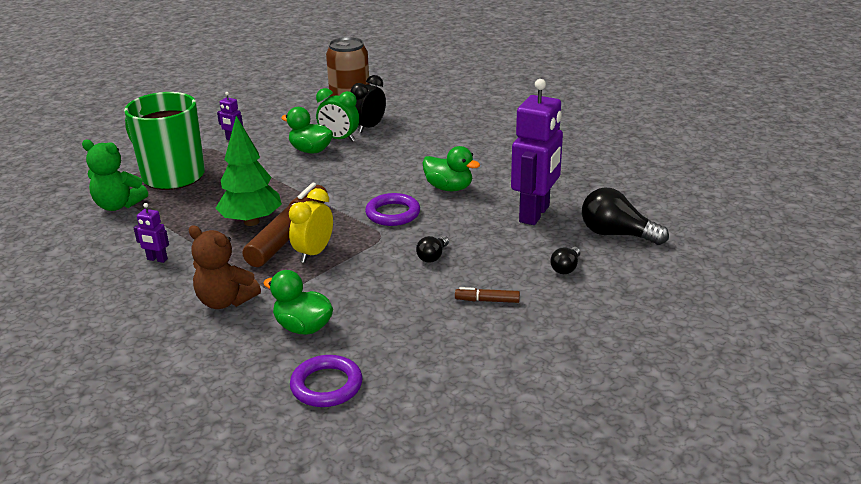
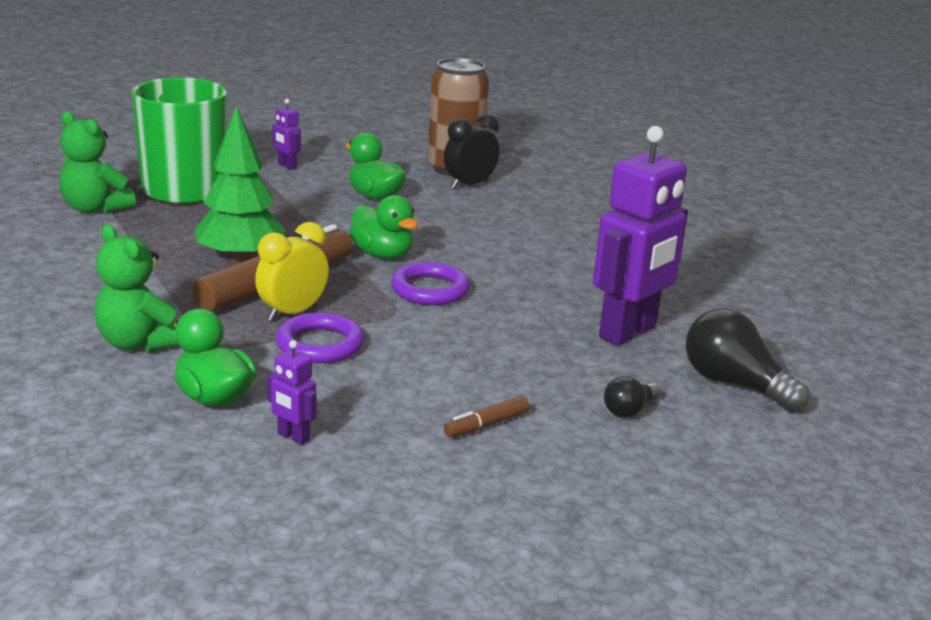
camera: 15 degrees right, 5 degrees down
purple robot [134,203,169,263] -> purple robot moved to [267,340,317,445]
brown teddy bear [189,225,261,309] -> green teddy bear [94,224,180,352]
purple ring [290,355,362,407] -> purple ring moved to [276,312,364,363]
green clock [316,88,359,142] -> none
black light bulb [416,236,449,263] -> none
green duck [422,146,480,191] -> green duck moved to [349,195,418,259]
brown marker [455,287,520,303] -> brown marker turned 60 degrees counterclockwise [444,396,530,438]

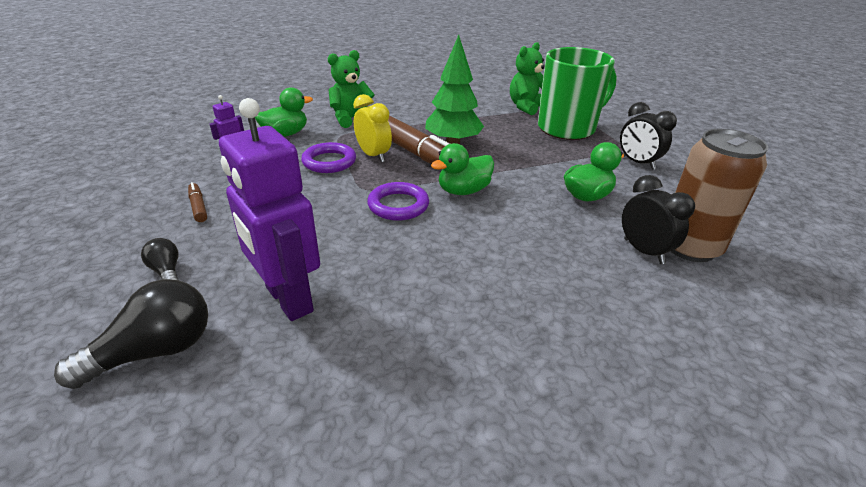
camera: 100 degrees right, 10 degrees up
purple robot [272,99,301,170] -> black clock [620,102,677,170]

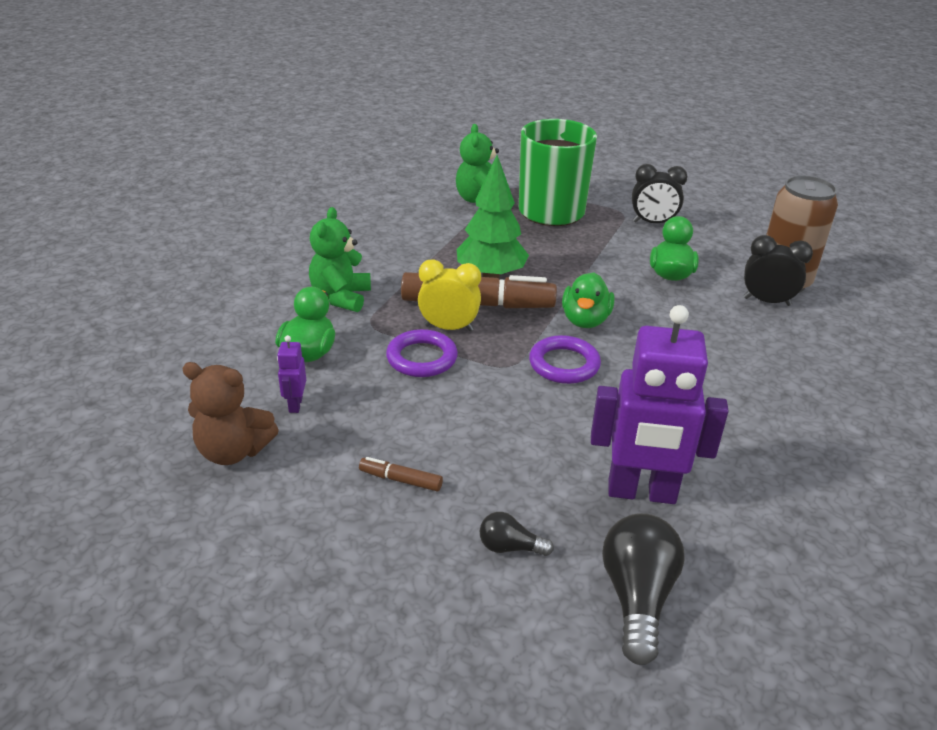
camera: 45 degrees left, 0 degrees up
none -> brown teddy bear [182,362,279,465]

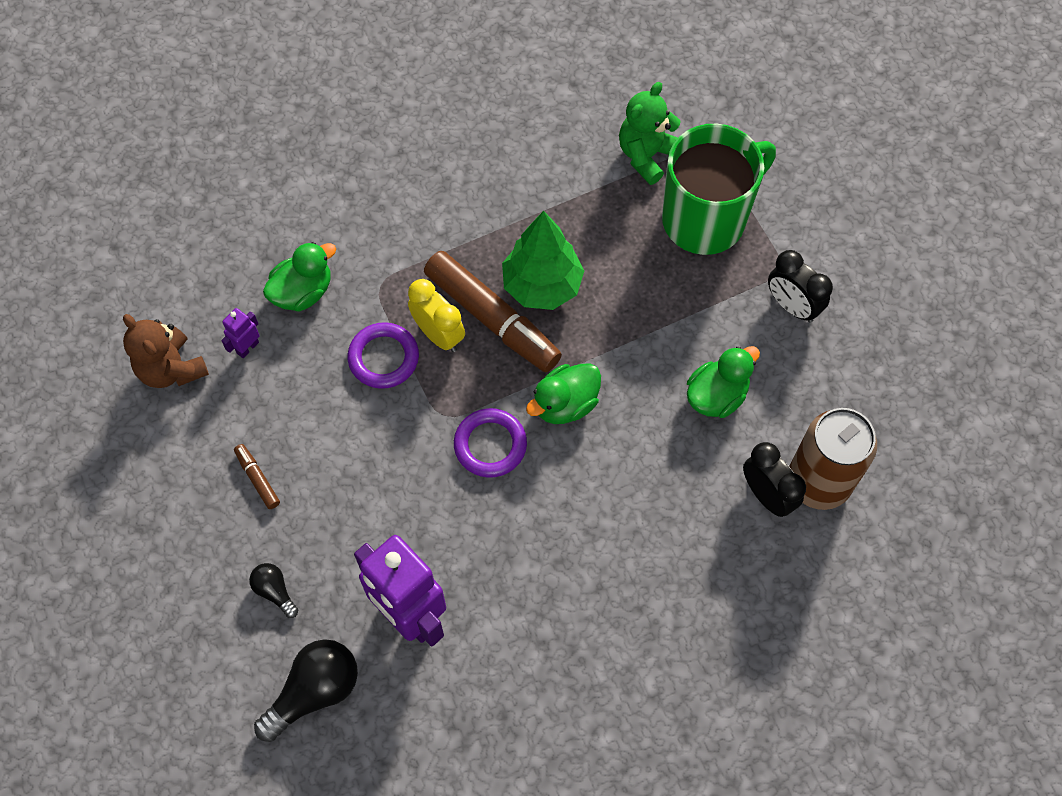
camera: 40 degrees right, 30 degrees up
green teddy bear [309,207,371,312] -> none

